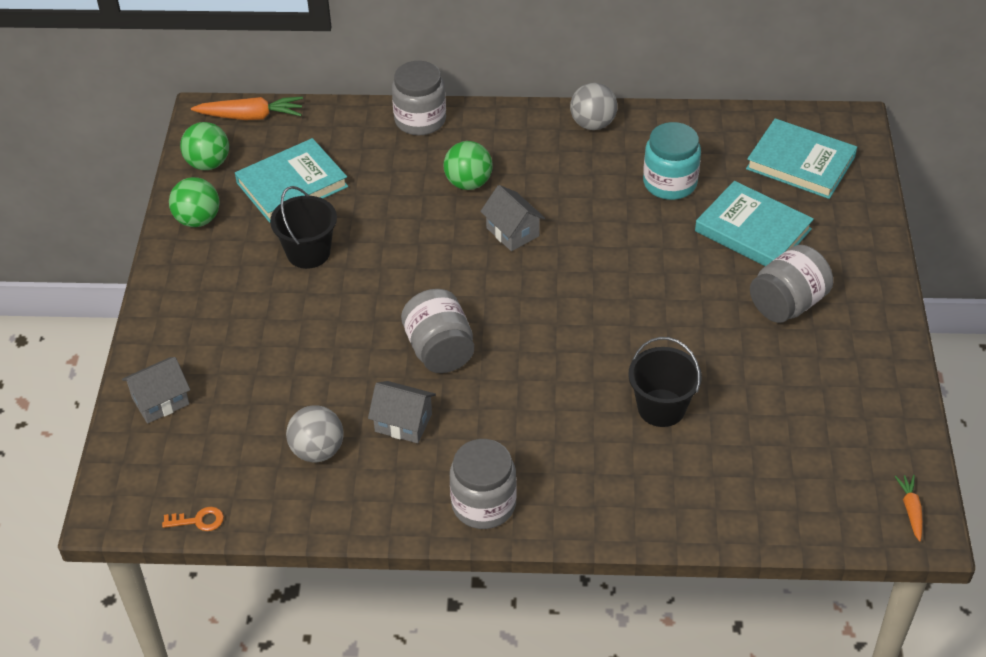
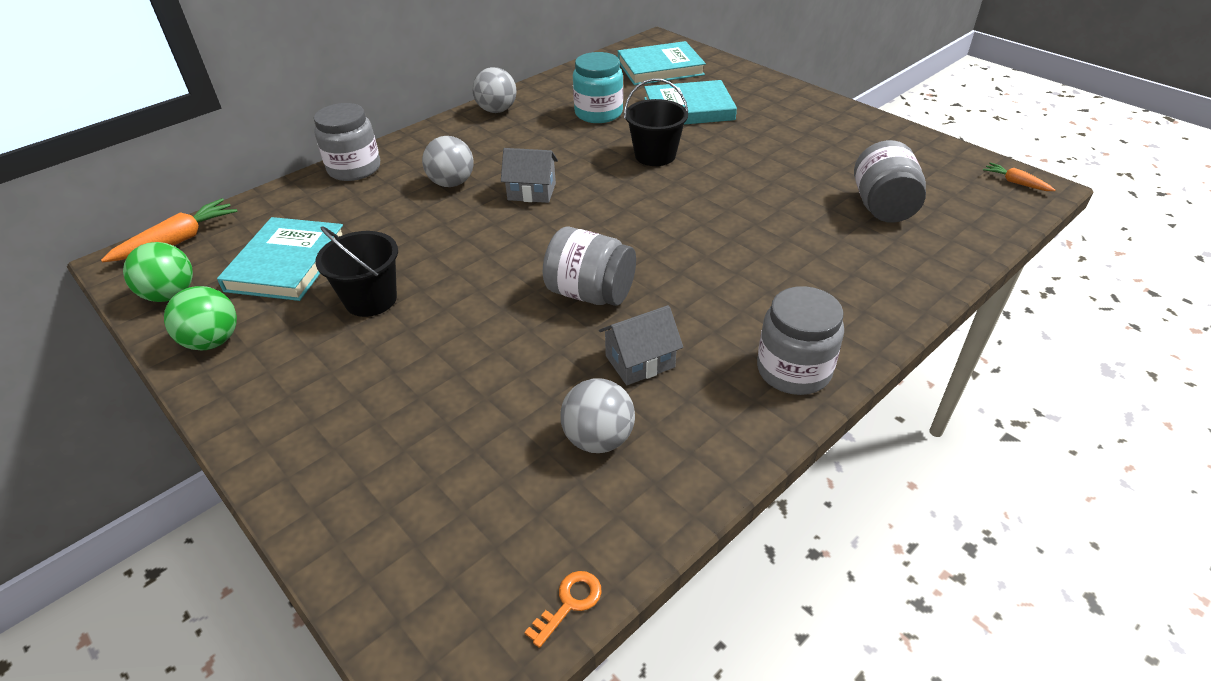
camera: 45 degrees left, 5 degrees down
grey house [122,357,190,424] -> none
green ball [444,141,493,190] -> grey ball [422,136,473,187]
black bucket [628,337,702,427] -> black bucket moved to [624,78,688,166]
grey jar [750,245,833,323] -> grey jar moved to [854,140,926,223]

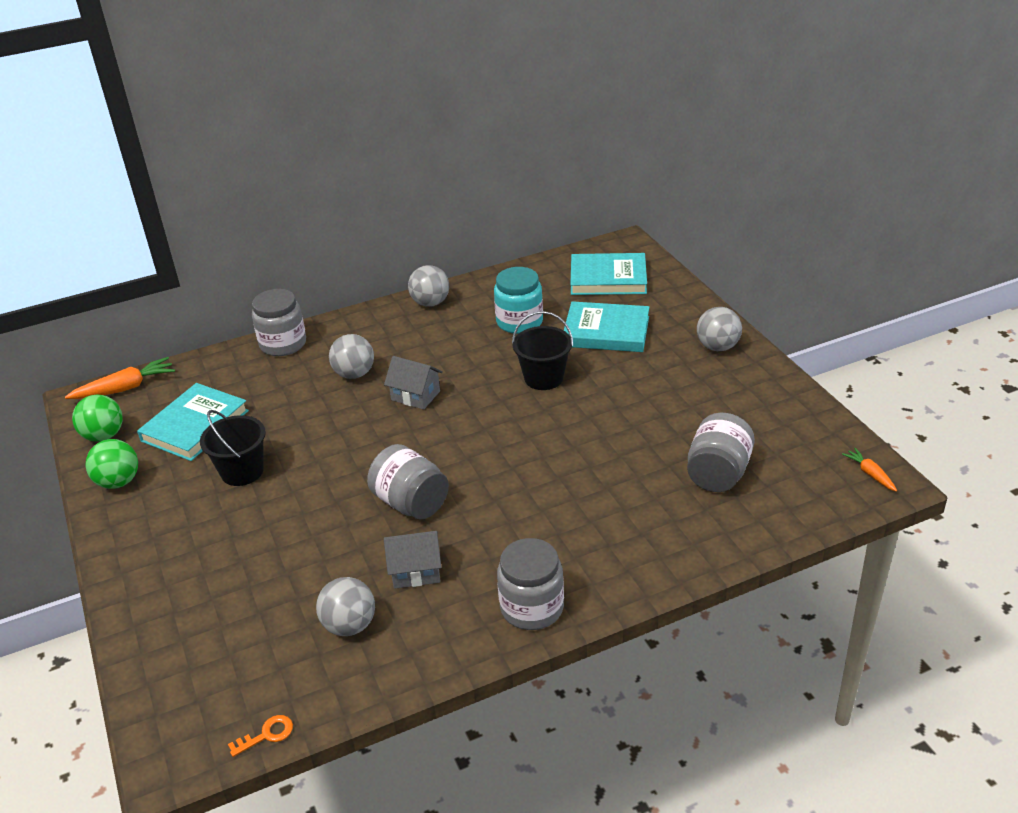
camera: 20 degrees right, 5 degrees down
none -> grey ball [697,307,742,351]

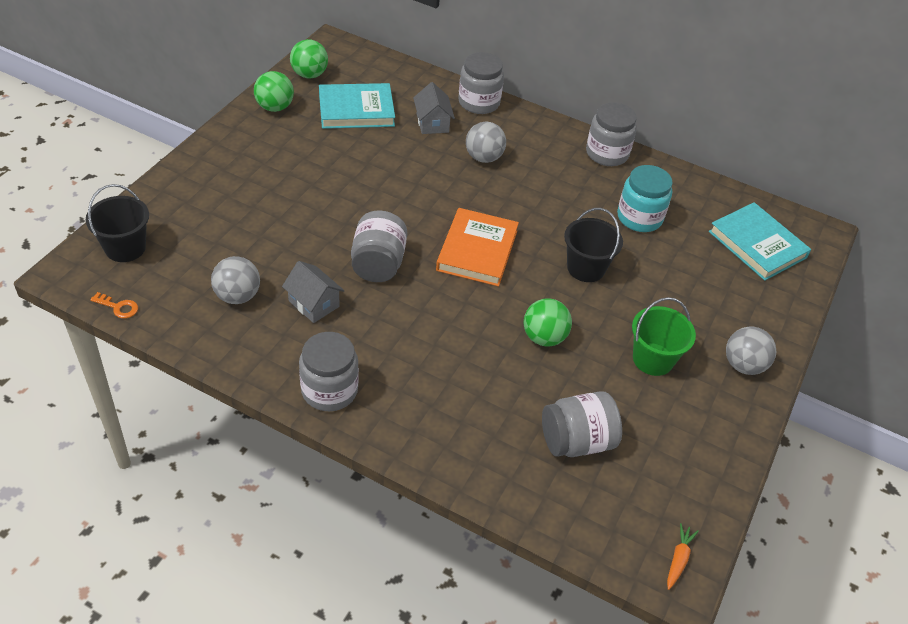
camera: 45 degrees right, 10 degrees up
orange carrot [65,357,175,399] -> none
black bucket [200,410,266,486] -> black bucket moved to [86,184,149,262]
grey house [384,356,443,410] -> grey house moved to [413,82,455,134]
grey ball [408,265,449,307] -> grey jar [586,102,637,166]
turquoise book [564,301,649,352] -> none
none -> orange book [436,208,519,286]
none -> green ball [524,298,572,347]
none -> green bucket [632,297,696,376]

